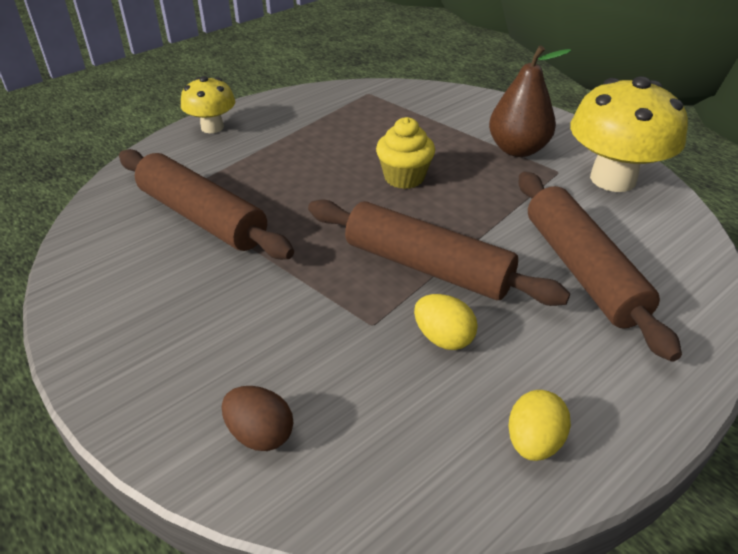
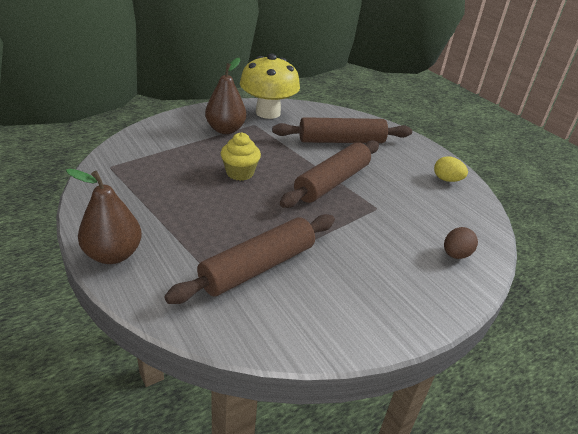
camera: 85 degrees left, 5 degrees down
yellow mushroom [181,76,235,133] -> brown pear [66,169,142,264]
yellow egg [414,294,478,350] -> none

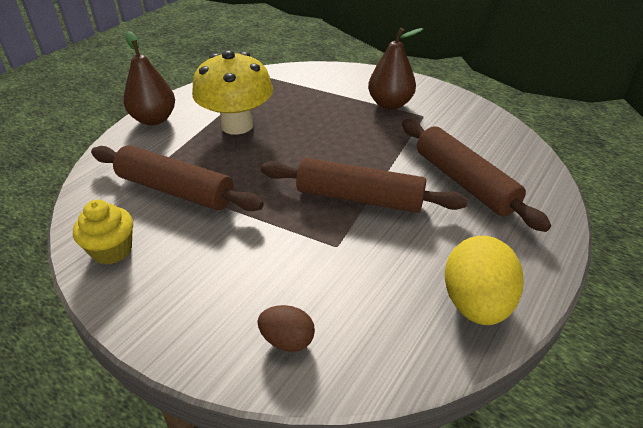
camera: 70 degrees right, 5 degrees up
yellow cupcake [221,132,261,181] -> yellow cupcake moved to [73,200,133,265]
yellow mushroom [240,54,300,119] -> yellow mushroom moved to [192,50,273,135]
yellow egg [434,156,468,182] -> yellow egg [445,236,524,325], size x1.80

